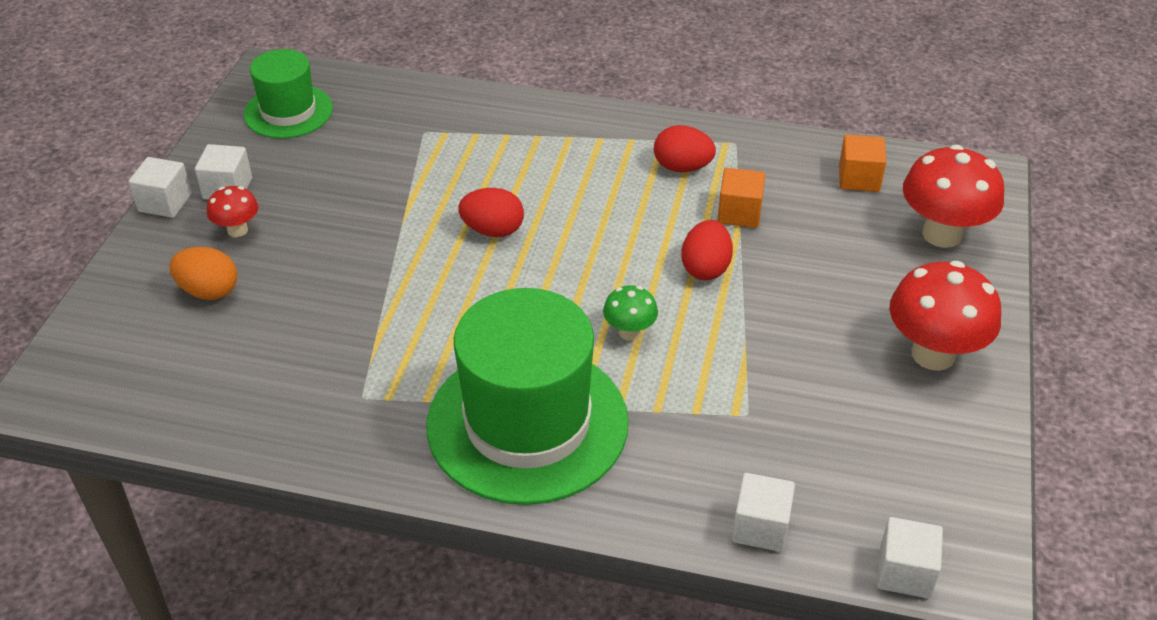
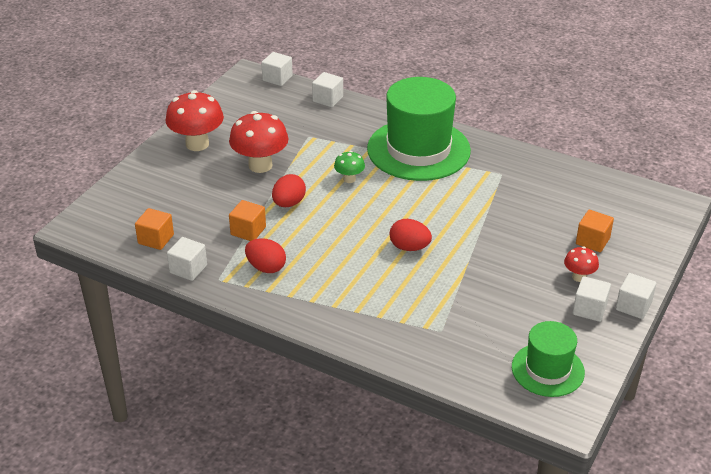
camera: 165 degrees left, 5 degrees down
orange egg [170,247,237,300] -> orange cube [576,210,614,252]
red mushroom [903,144,1004,248] -> red mushroom moved to [229,111,288,173]
none -> white cube [167,237,207,281]

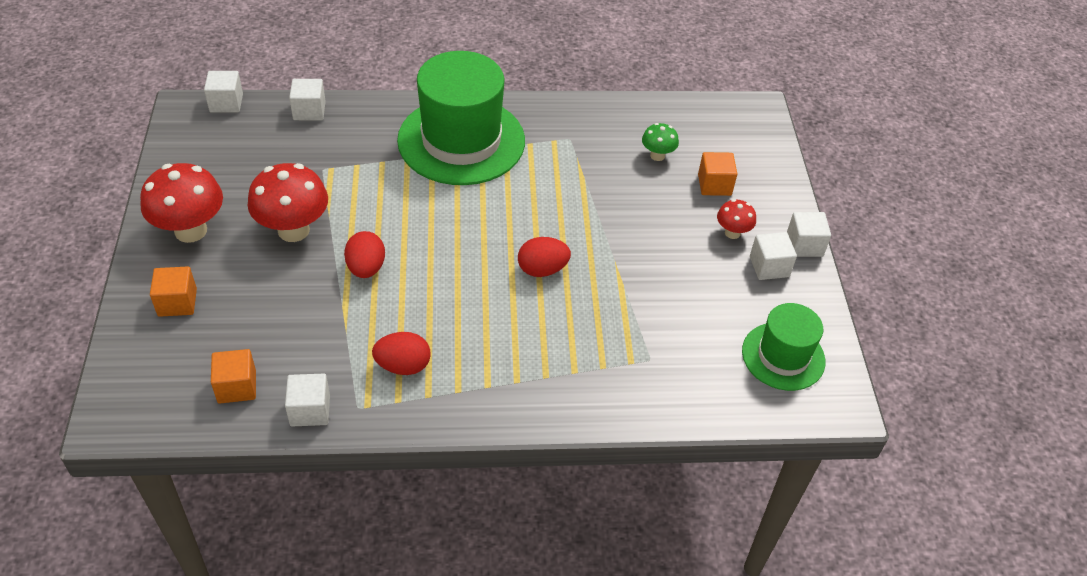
camera: 35 degrees left, 10 degrees up
orange cube [229,200,266,241] -> orange cube moved to [150,266,197,317]
green mushroom [334,151,365,183] -> green mushroom moved to [642,123,679,161]

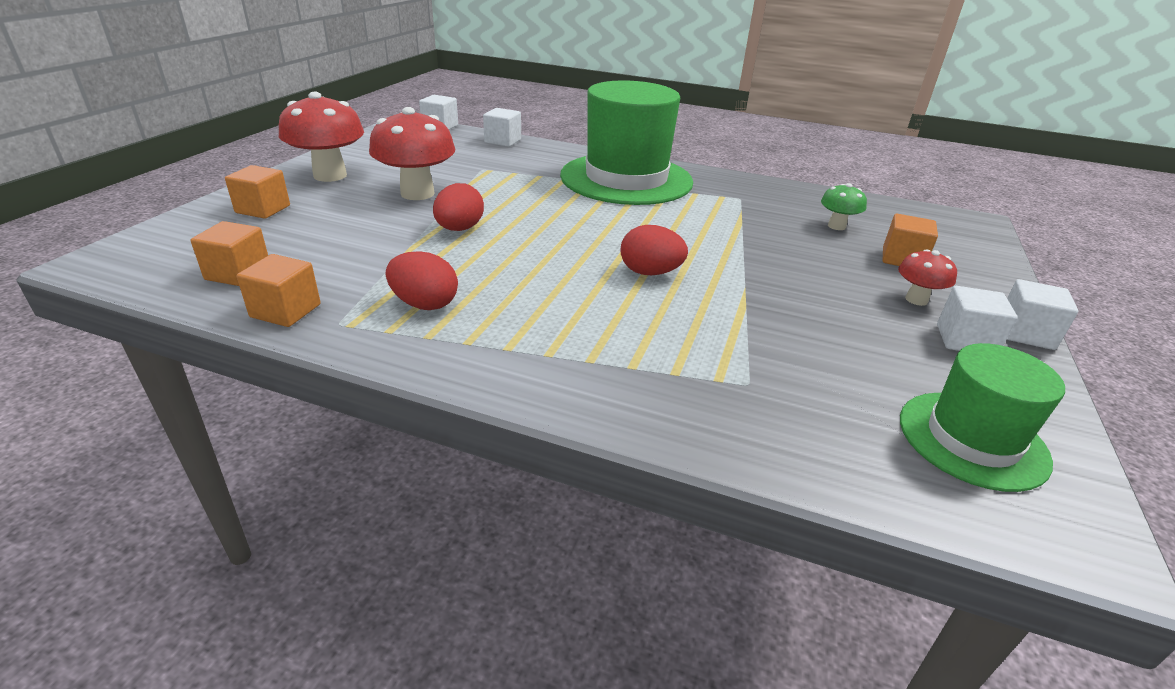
camera: 25 degrees right, 15 degrees down
white cube [285,374,330,427] -> orange cube [237,254,321,327]

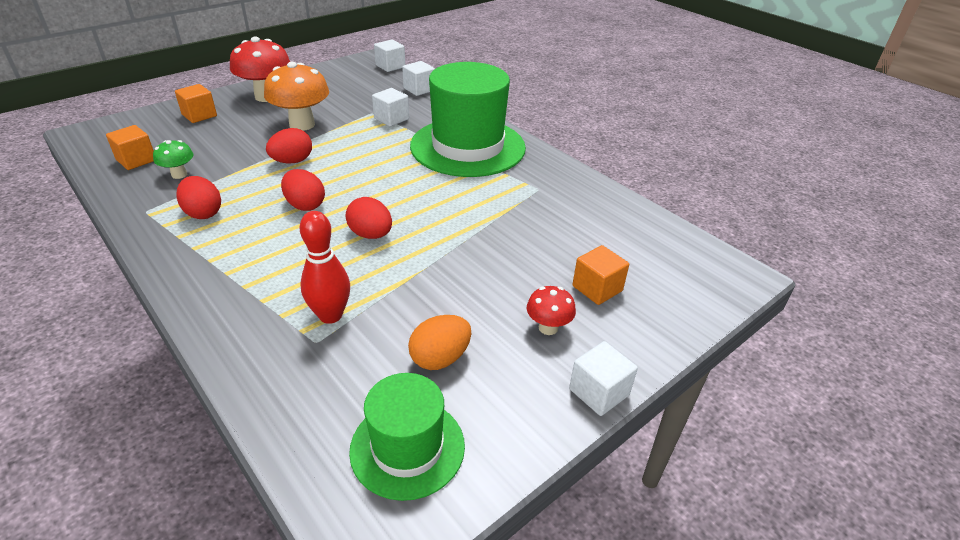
camera: 30 degrees right, 5 degrees up
orange cube [237,254,321,327] -> none
red mushroom [369,107,455,200] -> orange mushroom [264,62,329,131]
green mushroom [821,183,867,230] -> green mushroom moved to [153,140,194,179]
white cube [937,286,1018,351] -> white cube moved to [372,88,409,127]
none -> red egg [281,169,325,211]
none -> red bowling pin [300,211,350,324]
none -> orange egg [408,315,471,370]

